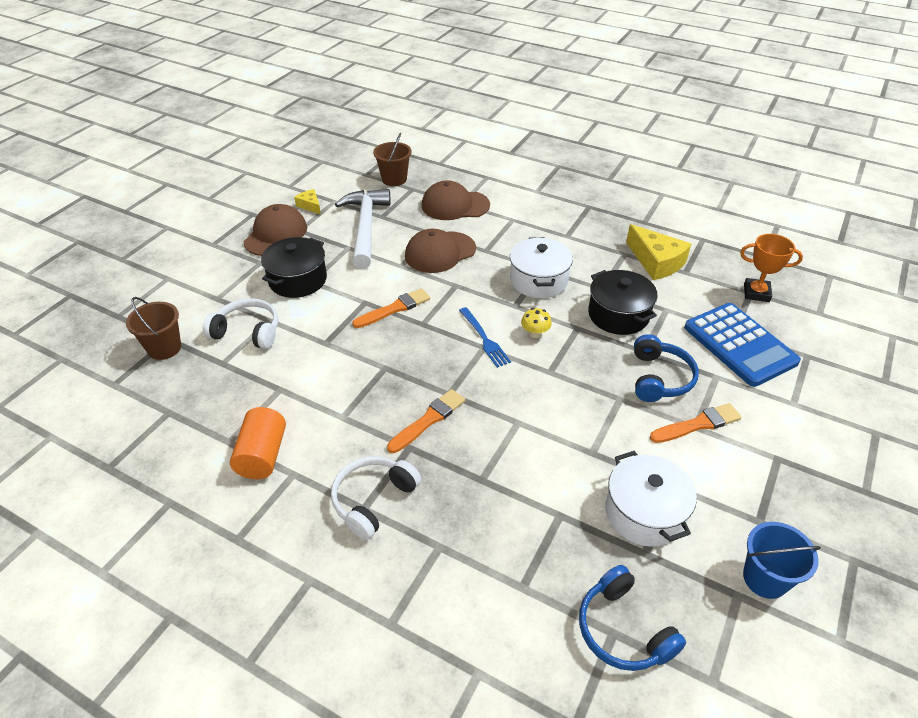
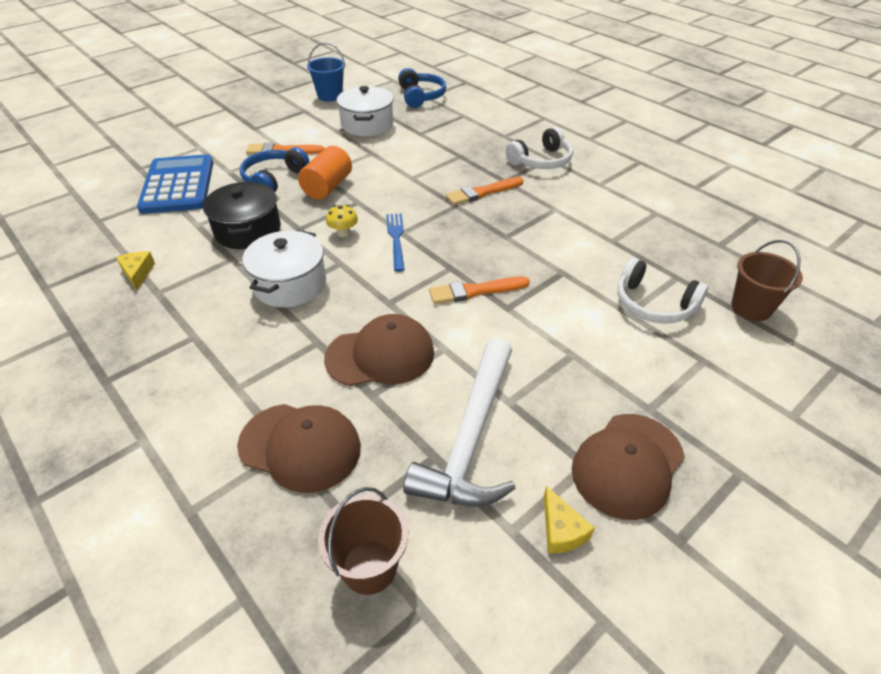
camera: 160 degrees left, 0 degrees up
orange cylinder [230,407,286,479] -> orange cylinder moved to [298,146,352,199]
black pot [261,237,327,298] -> none
yellow cheese [626,224,691,280] -> yellow cheese [116,251,155,290], size x0.53
orange trophy [740,234,803,302] -> none

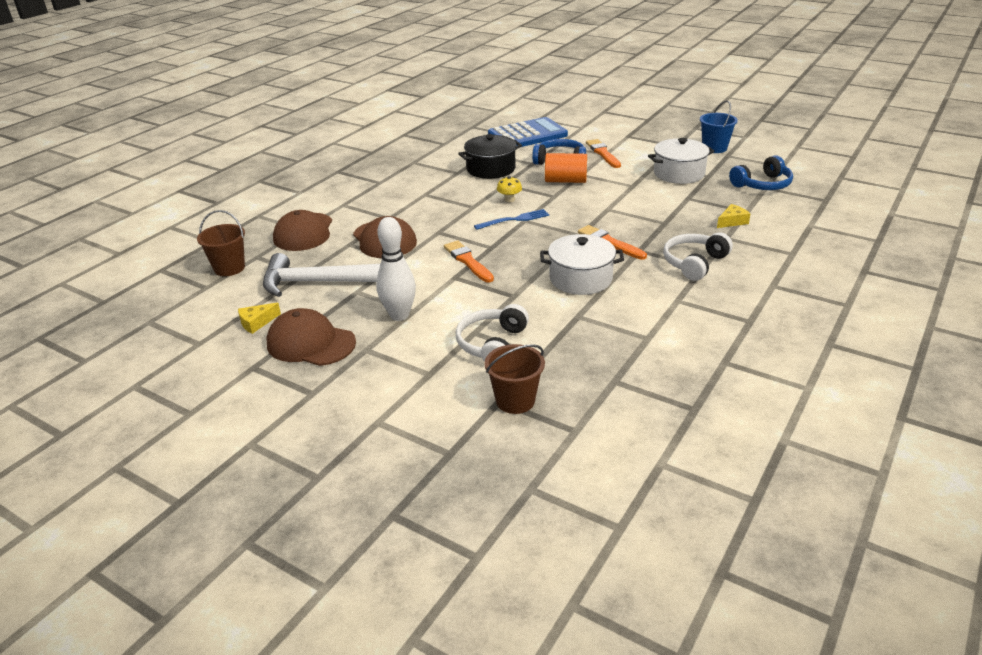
camera: 75 degrees right, 10 degrees down
yellow cheese [116,251,155,290] -> yellow cheese moved to [717,204,751,228]
white pot [242,230,326,307] -> white pot moved to [540,234,624,295]
white headphones [506,127,573,169] -> white headphones turned 90 degrees clockwise [663,232,733,281]
none -> white bowling pin [376,217,416,321]

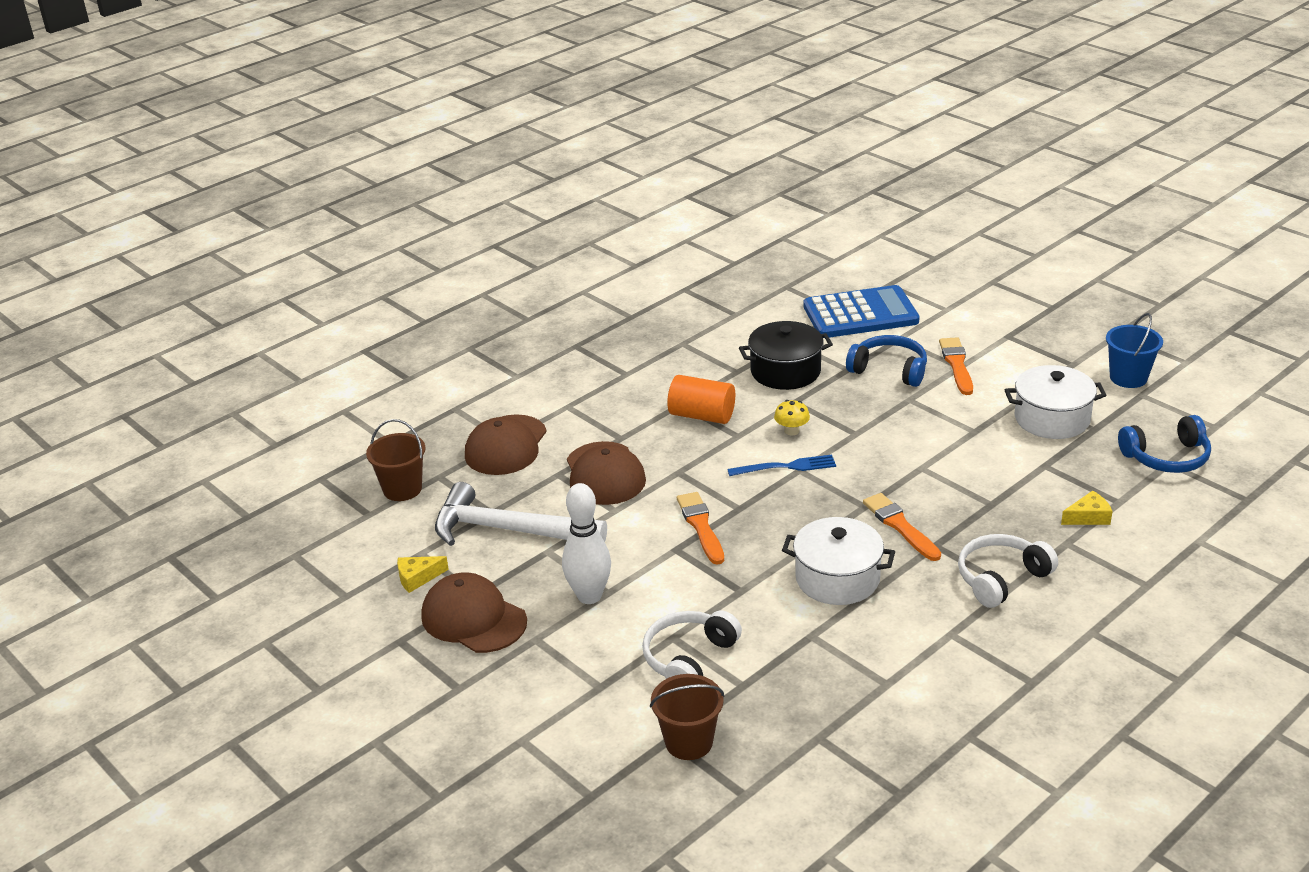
camera: 15 degrees right, 0 degrees up
orange cylinder [545,153,587,183] -> orange cylinder moved to [667,375,735,424]

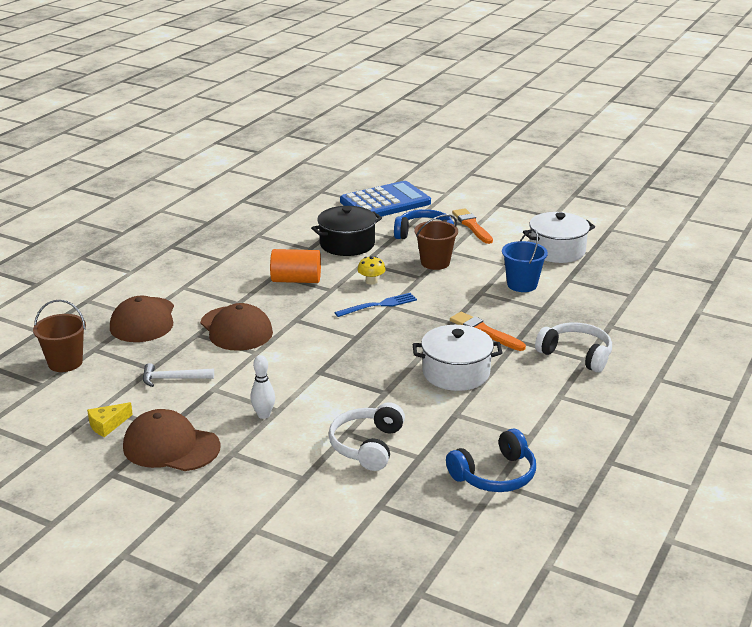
camera: 20 degrees left, 5 degrees down
white hammer [435,482,607,546] -> white hammer [143,363,214,387], size x0.48
white bowling pin [562,483,611,604] -> white bowling pin [250,355,275,419], size x0.60
brown bucket [650,674,724,760] -> brown bucket moved to [414,214,458,270]
orange brush [677,492,724,565] -> none
white headphones [958,534,1058,608] -> white headphones turned 90 degrees clockwise [535,322,612,373]
yellow cheese [1061,491,1113,525] -> none
blue bucket [1106,313,1163,388] -> blue bucket moved to [502,229,548,292]
blue headphones [1118,415,1211,473] -> blue headphones moved to [446,428,536,492]

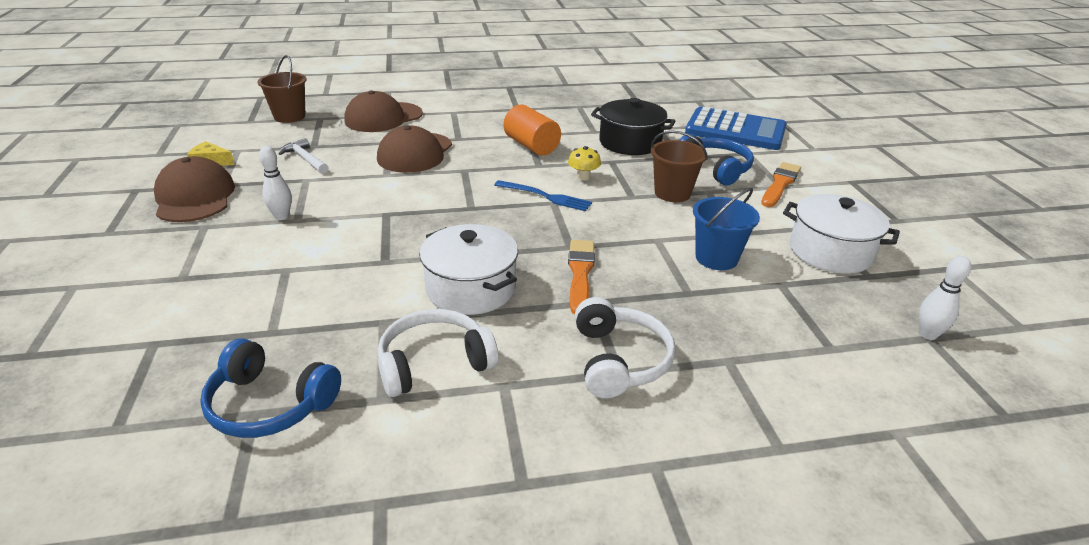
camera: 50 degrees right, 5 degrees up
white headphones [328,402,405,471] -> white headphones moved to [378,309,498,397]
none -> white bowling pin [919,256,971,340]

